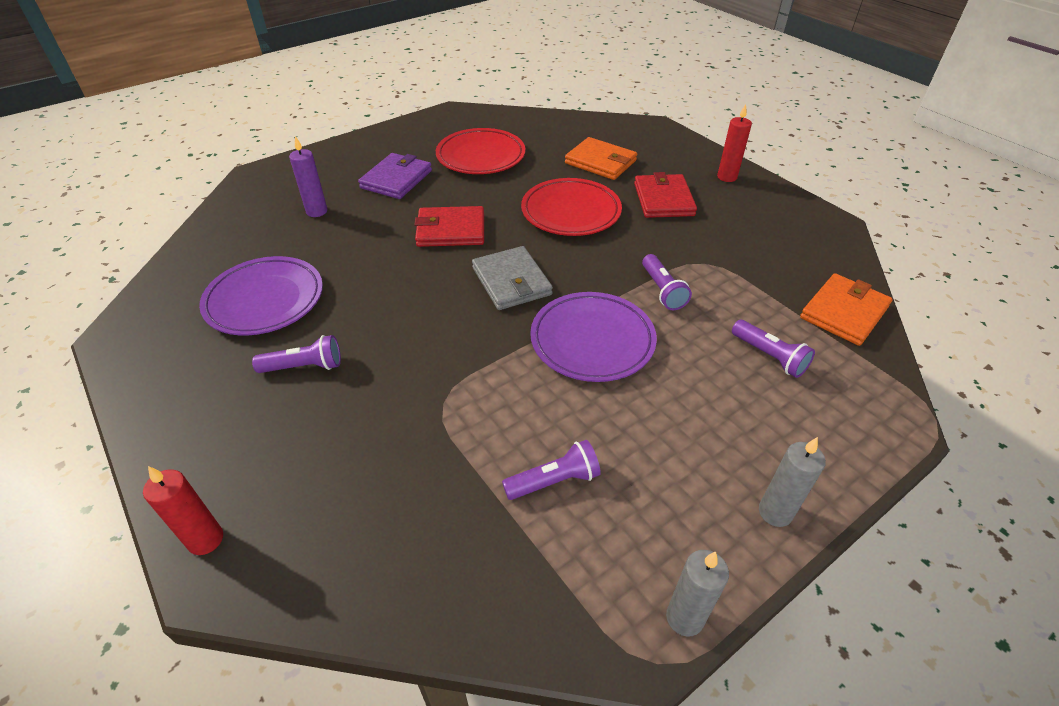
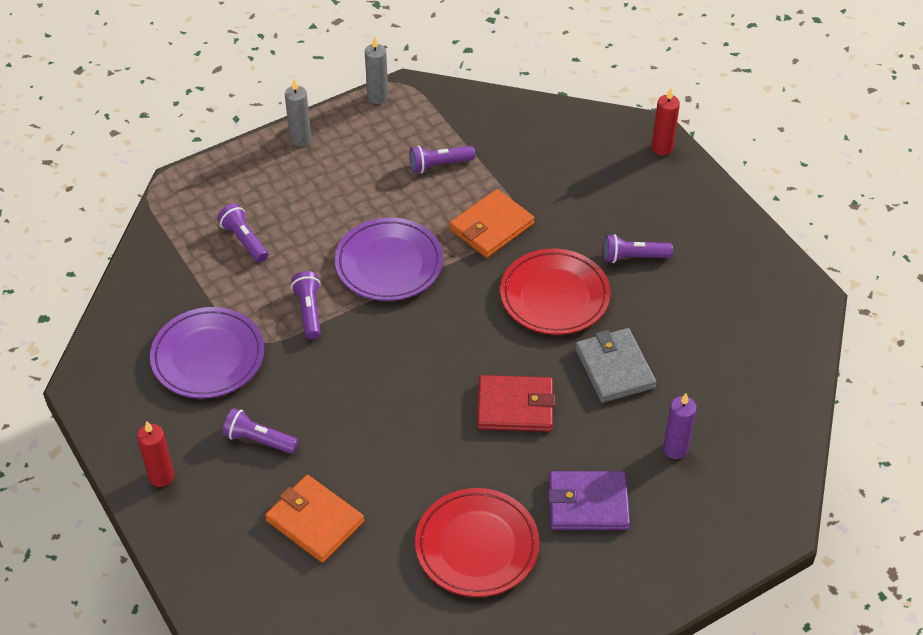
camera: 175 degrees left, 5 degrees up
purple plate [199,256,323,335] -> purple plate moved to [150,307,264,399]
purple wallet [358,153,432,199] -> purple wallet turned 60 degrees clockwise [548,471,630,530]
grey wallet [472,246,553,310] -> grey wallet moved to [575,328,656,403]
red plate [521,178,622,236] -> red plate moved to [500,249,611,335]
red wallet [634,172,697,218] -> purple flashlight [223,408,298,454]
orange wallet [800,273,892,346] -> orange wallet moved to [449,189,535,258]

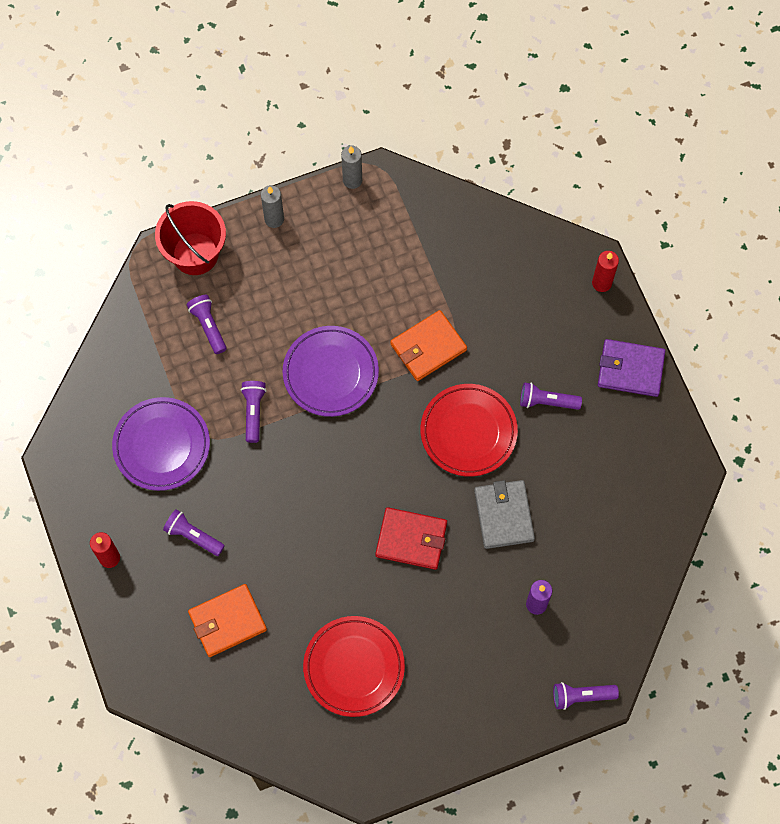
camera: 10 degrees right, 20 degrees up
orange wallet [265,475,364,563] -> orange wallet turned 75 degrees counterclockwise [188,584,267,657]
purple flashlight [410,146,475,173] -> purple flashlight moved to [553,682,619,710]
purple wallet [548,471,630,530] -> purple wallet moved to [598,339,665,397]
none -> red bucket [155,201,226,275]

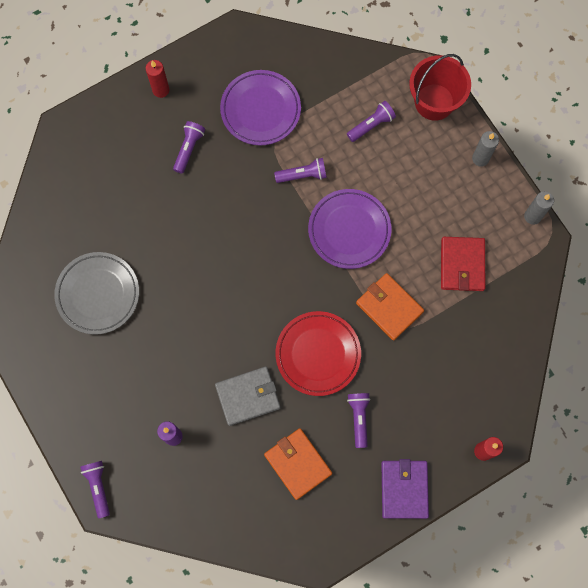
camera: 80 degrees right, 5 degrees up
orange wallet [188,584,267,657] -> orange wallet moved to [264,428,332,500]
red plate [303,616,405,717] -> grey plate [54,252,139,335]
red wallet [375,507,447,570] -> red wallet moved to [441,237,485,291]

